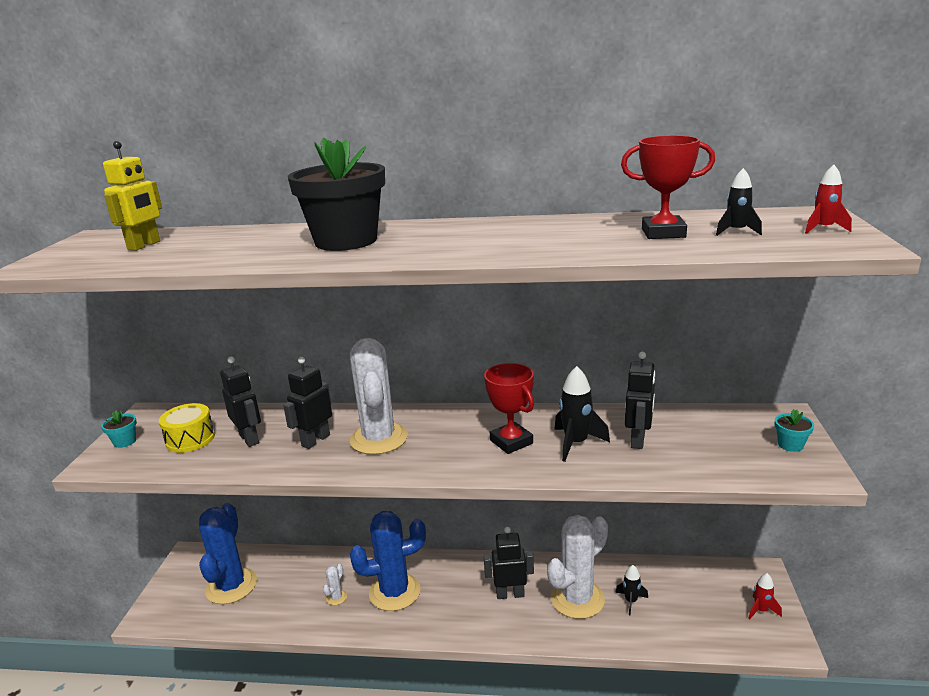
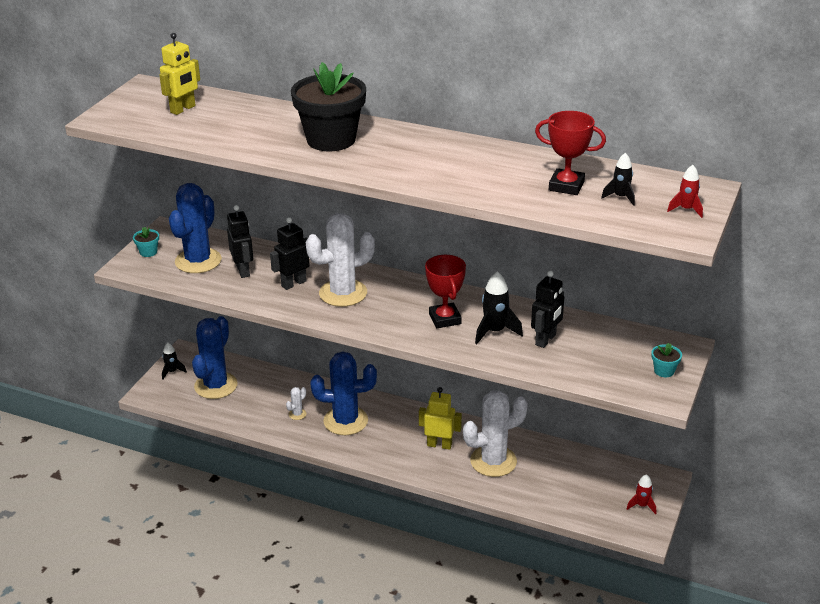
camera: 15 degrees right, 10 degrees up
yellow drum [159,403,215,453] -> blue cactus [169,183,222,273]
white cactus [350,338,408,455] -> white cactus turned 60 degrees clockwise [306,213,375,307]
black robot [484,527,534,599] -> yellow robot [419,387,462,450]
black rocket [615,565,648,615] -> black rocket moved to [162,342,187,380]

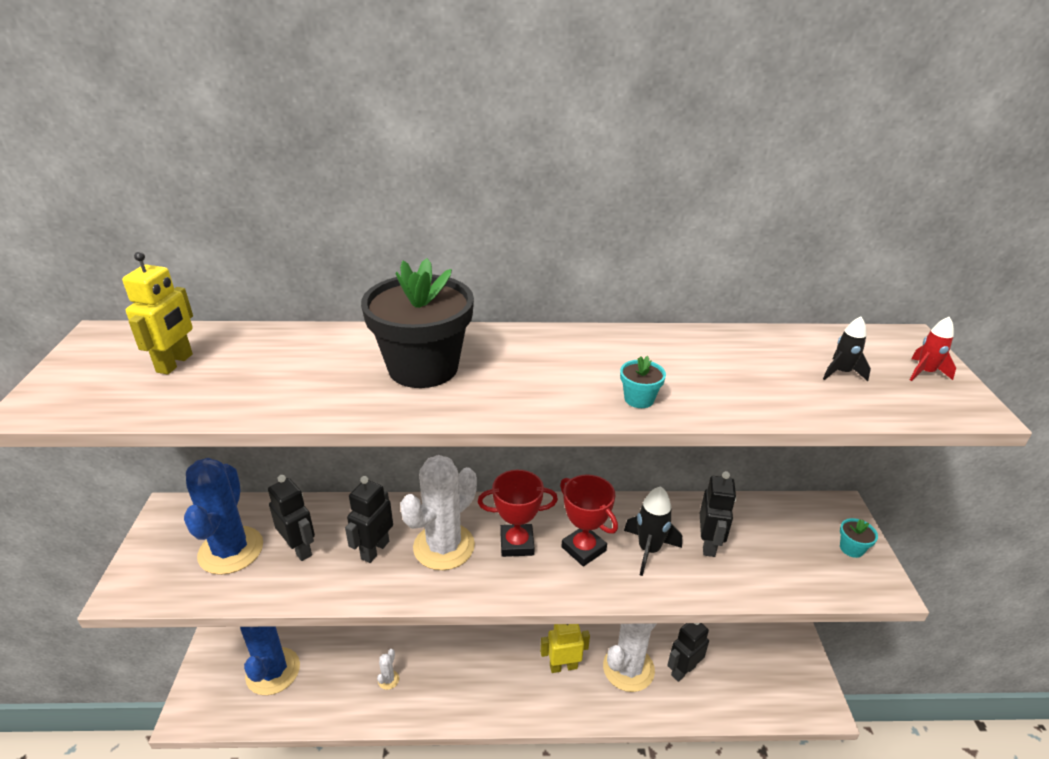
camera: 25 degrees left, 0 degrees up
turquoise flower pot [133,227,159,257] -> turquoise flower pot moved to [620,356,666,408]
black rocket [162,342,187,380] -> none
blue cactus [310,352,377,435] -> none
red trophy [535,111,606,195] -> red trophy moved to [478,470,558,557]
red rocket [627,474,656,514] -> none
none -> black robot [667,623,709,682]

